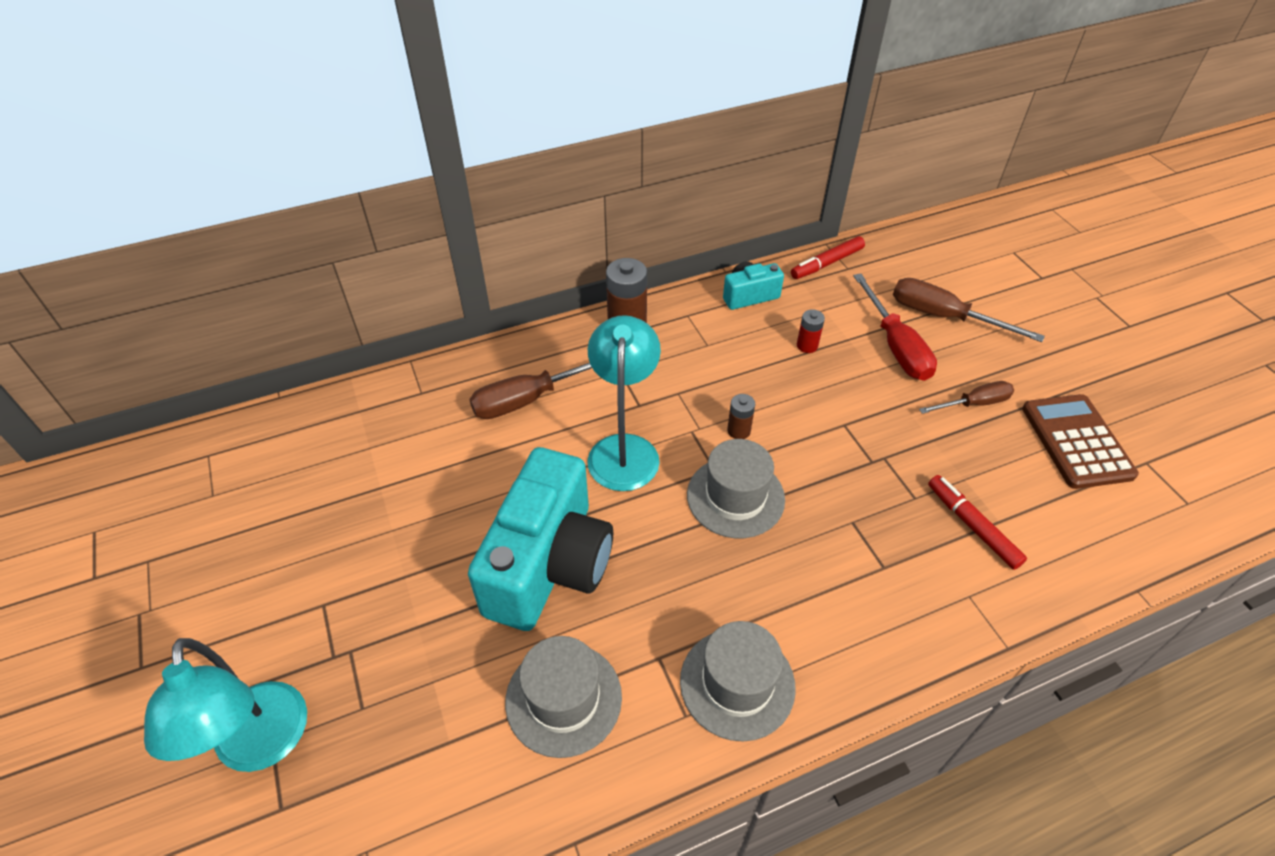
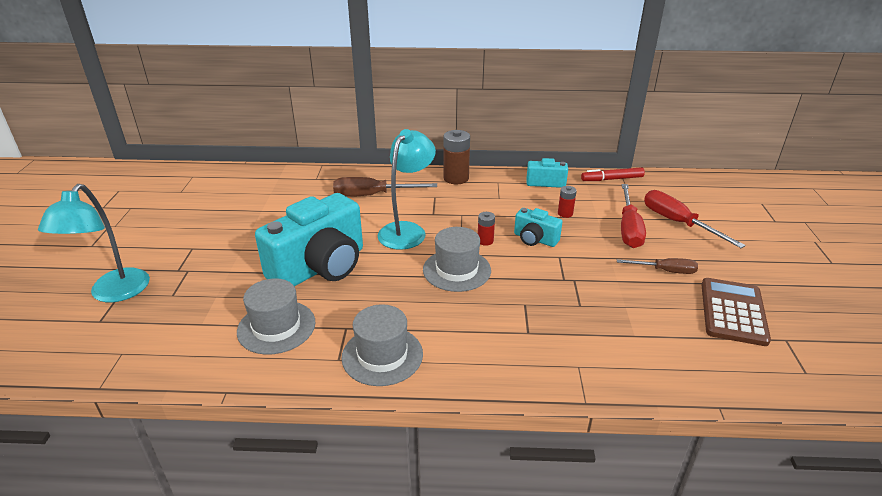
camera: 25 degrees right, 15 degrees down
brown battery [727,394,755,439] -> red battery [478,212,495,246]
brown screwdriver [893,278,1045,342] -> red screwdriver [644,190,746,248]
red marker [928,475,1027,570] -> none
none -> turquoise camera [514,208,562,247]

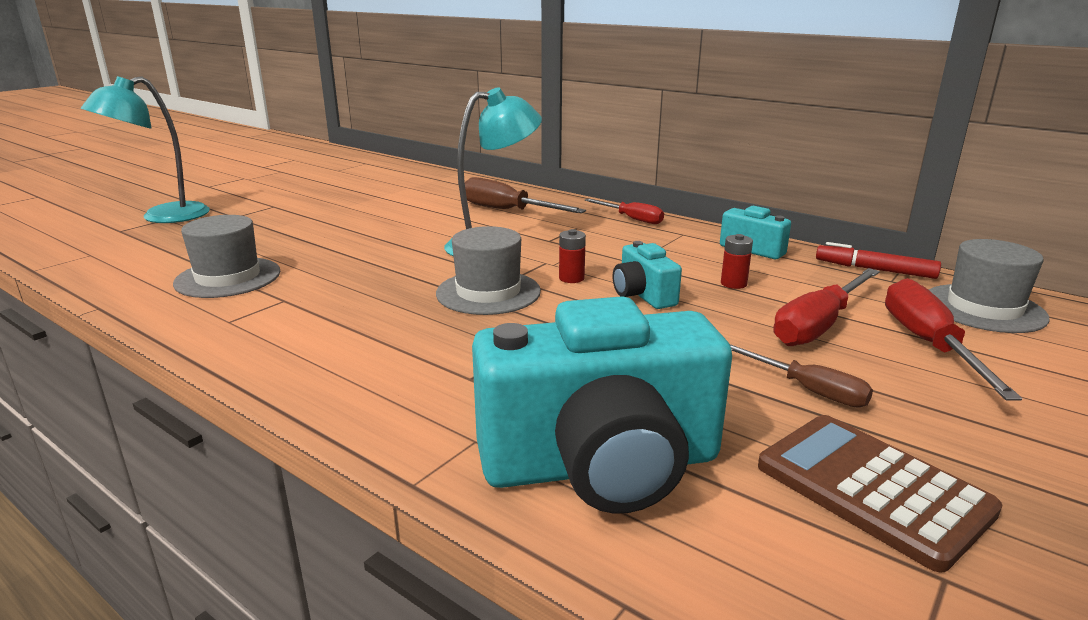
camera: 35 degrees right, 10 degrees down
turquoise camera [255,193,363,286] -> turquoise camera moved to [472,296,732,514]
grey hat [341,304,423,386] -> grey hat moved to [929,239,1050,333]
brown battery [443,130,470,184] -> red screwdriver [584,199,664,224]
brown calculator [701,278,771,346] -> brown calculator turned 90 degrees counterclockwise [758,415,1003,572]

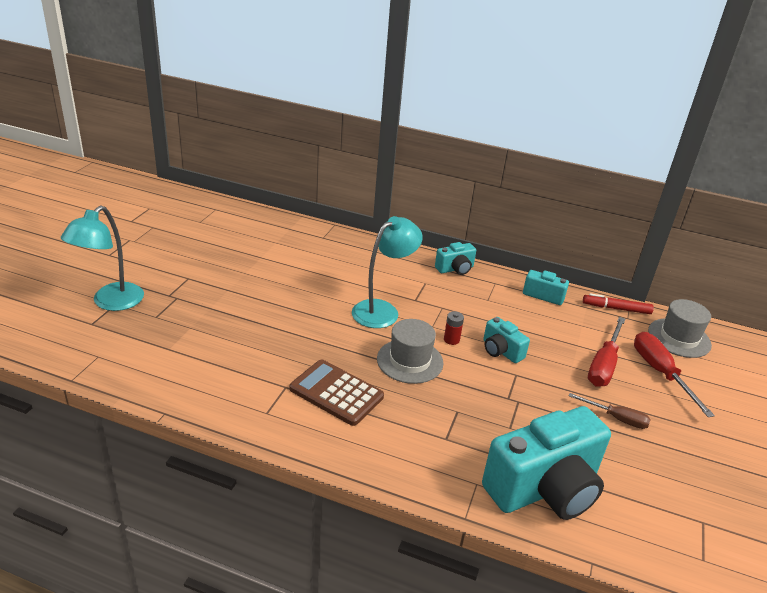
camera: 20 degrees left, 10 degrees up
grey hat [173,215,280,298] -> none
brown screwdriver [465,177,586,213] -> none
red screwdriver [584,199,664,224] -> turquoise camera [435,242,476,275]
red battery [721,234,753,289] -> none
brown calculator [758,415,1003,572] -> brown calculator moved to [290,359,384,426]

